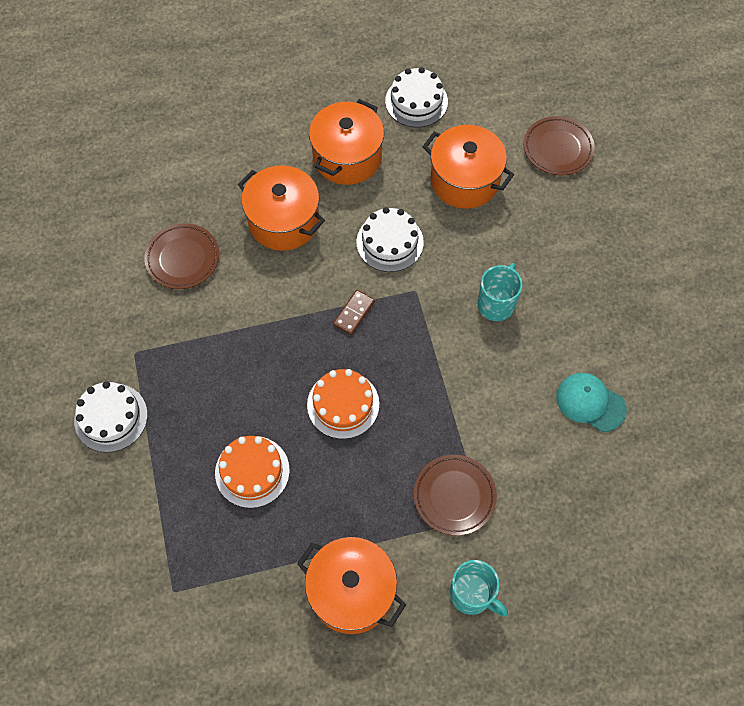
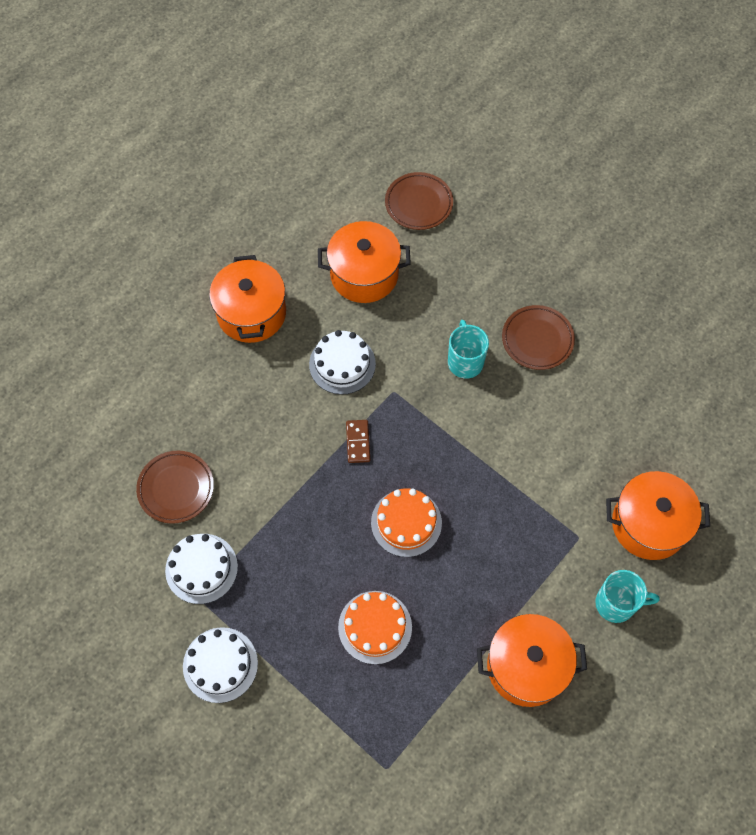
camera: 35 degrees left, 0 degrees up
orange pot [238,166,325,251] -> orange pot moved to [606,471,710,560]
white cake [385,67,448,127] -> white cake moved to [165,534,238,604]
brown plate [414,455,497,536] -> brown plate moved to [502,305,575,370]
turquoise cap [556,373,627,432] -> none

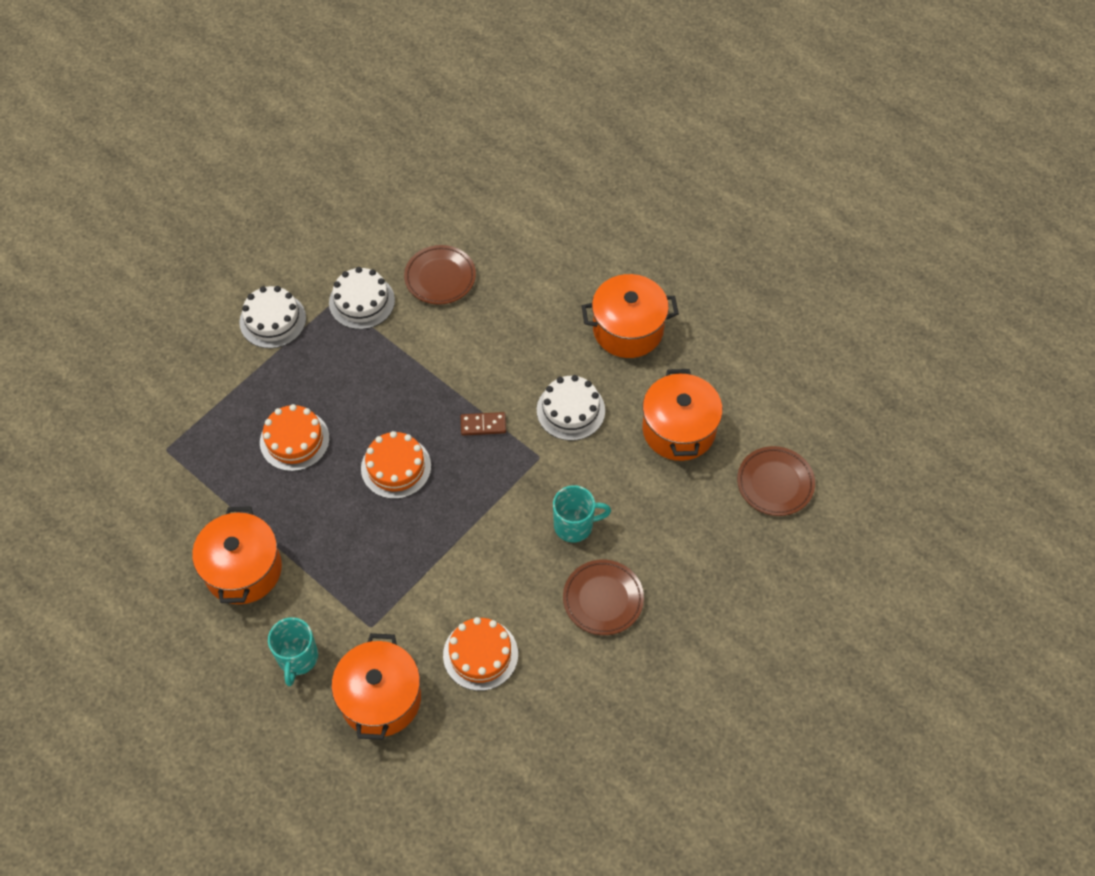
camera: 90 degrees right, 5 degrees down
none -> orange cake [443,617,518,691]

